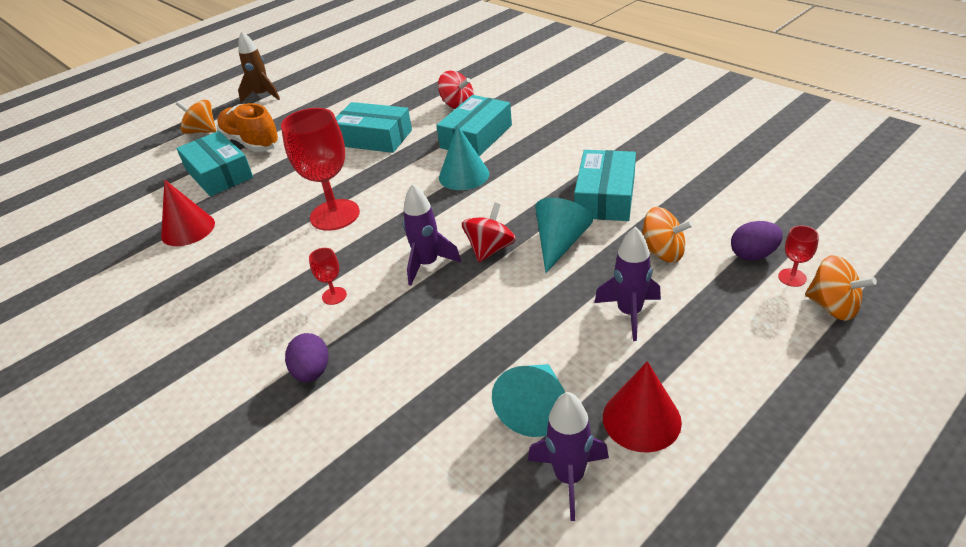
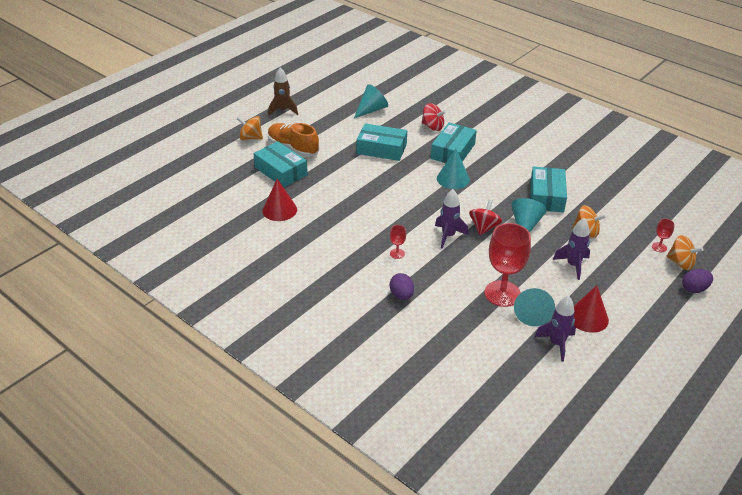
camera: 10 degrees left, 0 degrees up
red goblet [281,108,360,231] -> red goblet moved to [484,223,531,307]
purple egg [731,221,783,261] -> purple egg moved to [682,269,713,293]
none -> turquoise cone [354,84,388,118]

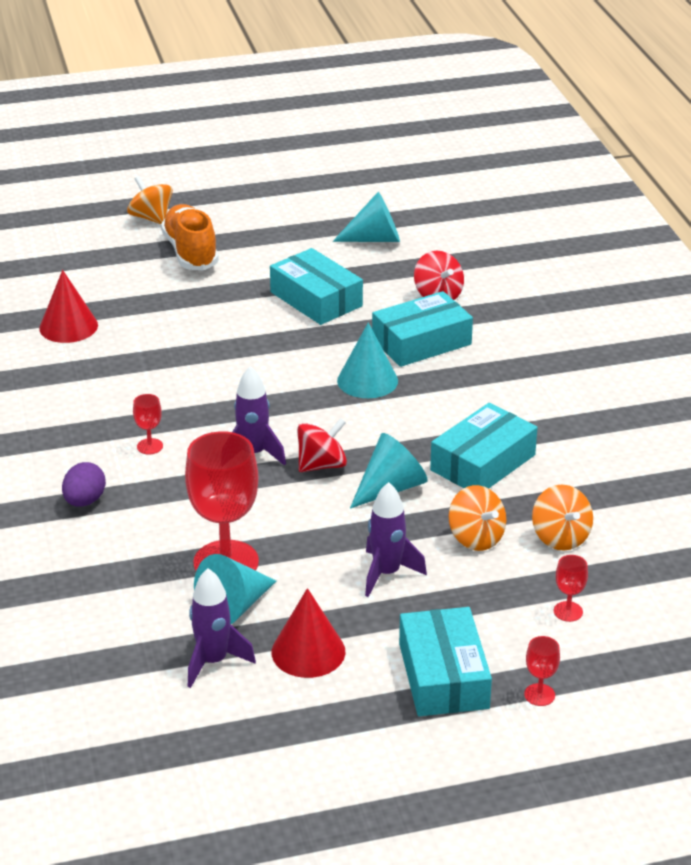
camera: 35 degrees right, 5 degrees down
turquoise box [253,141,308,187] -> turquoise box moved to [399,607,492,716]
brown rocket [268,67,298,116] -> none
orange spinning top [667,235,704,270] -> orange spinning top moved to [532,485,593,551]
purple egg [682,269,713,293] -> red goblet [524,636,560,706]

